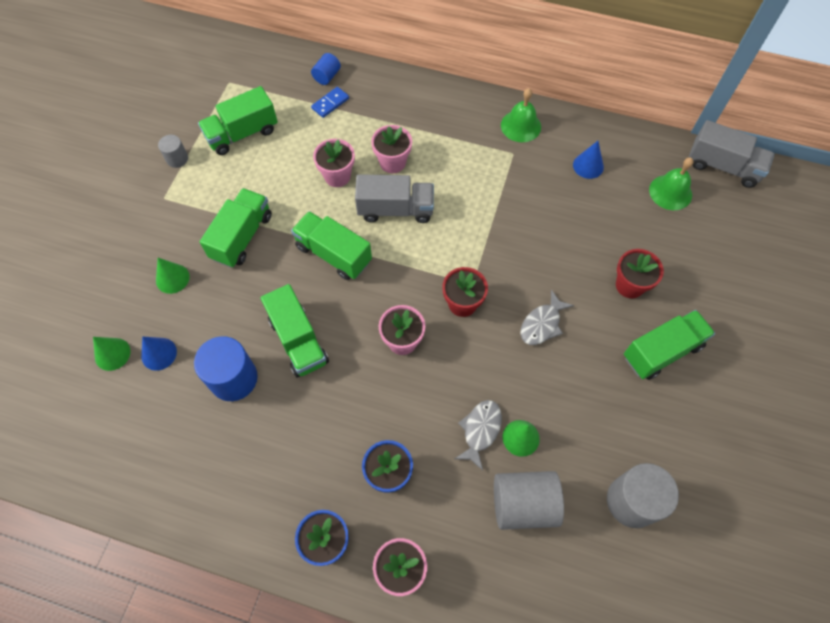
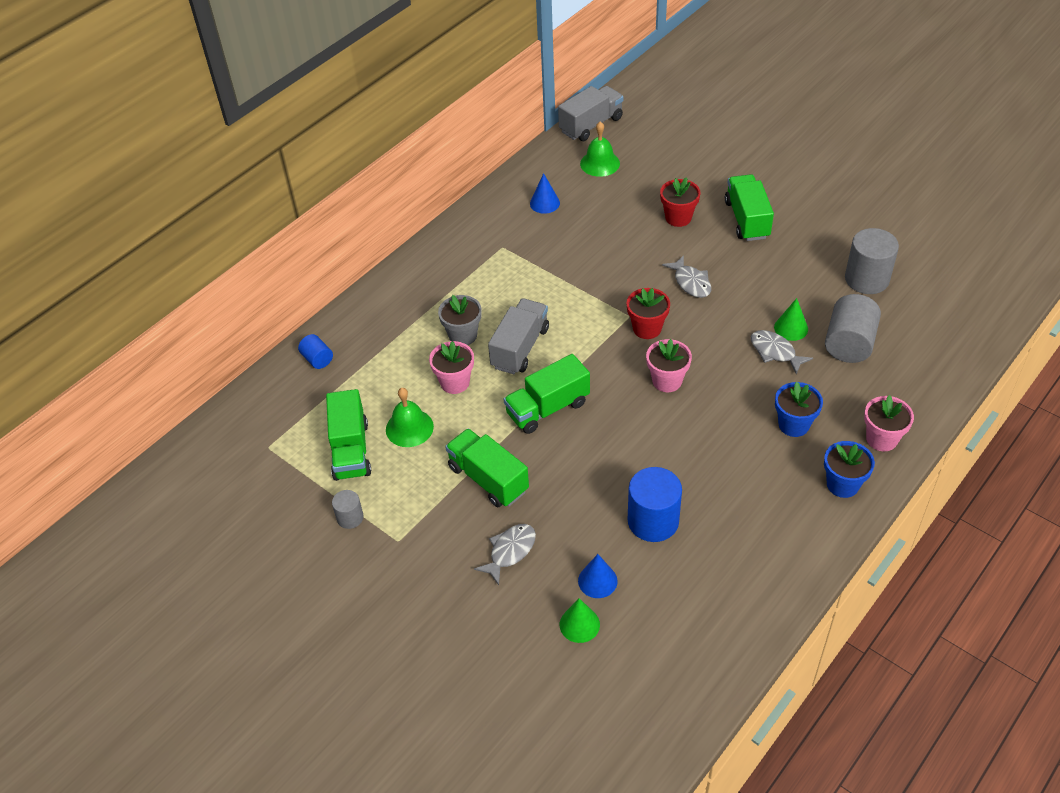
camera: 65 degrees left, 15 degrees down
green cone [156,258,190,294] -> grey fish [474,524,536,585]
green truck [261,284,329,377] -> none
blue domino [311,87,349,118] -> none
pink flower pot [371,125,412,173] -> grey flower pot [438,295,482,345]
green bell [501,88,541,142] -> green bell moved to [386,388,434,447]

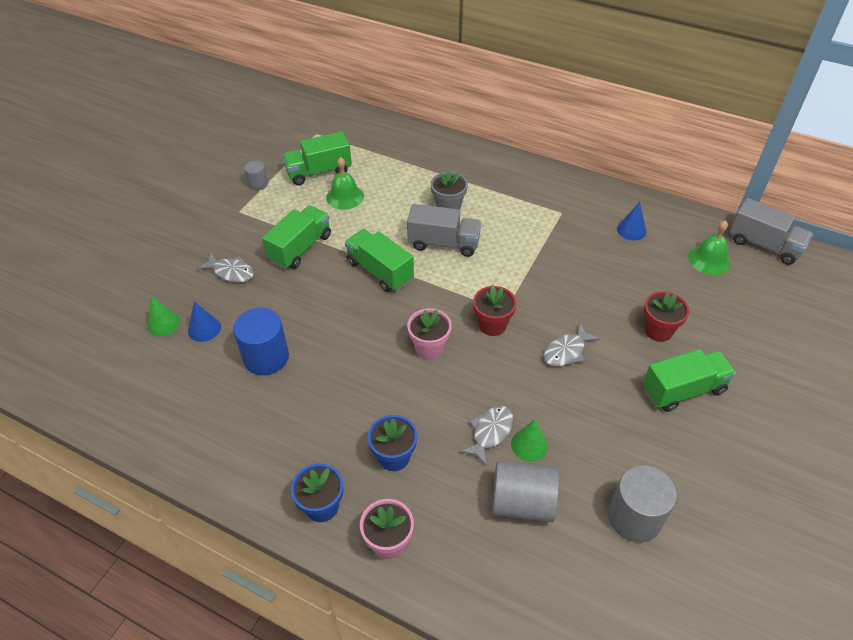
camera: 75 degrees right, 0 degrees up
blue cylinder [298,334,333,369] -> none
pink flower pot [429,341,474,394] -> none

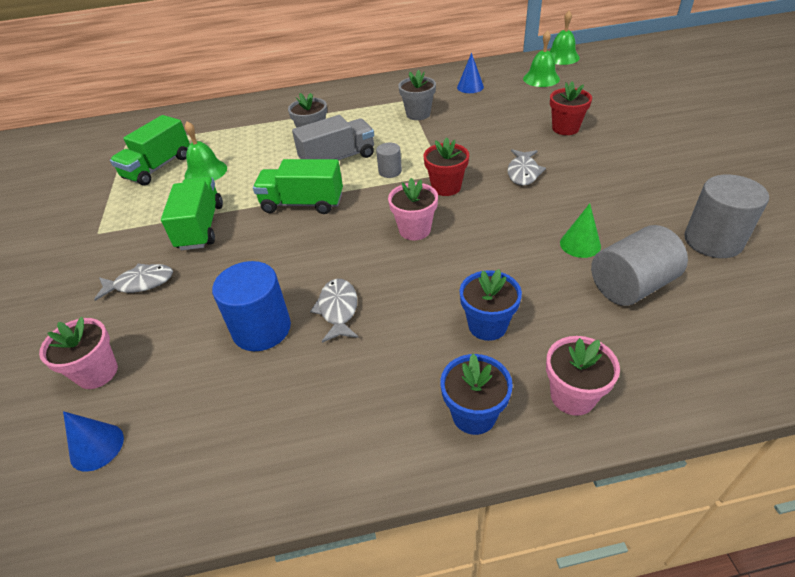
camera: 35 degrees left, 5 degrees down
green cone [147,296,180,336] -> pink flower pot [39,317,118,389]
blue cone [188,301,221,342] -> blue cone moved to [63,411,124,472]
grey cylinder [244,161,268,190] -> grey cylinder moved to [376,143,402,178]
grey fish [460,406,513,466] -> grey fish moved to [310,279,358,343]
green truck [643,349,736,412] -> none
grey truck [730,198,813,265] -> green bell [550,11,580,65]
none -> grey flower pot [398,70,436,120]

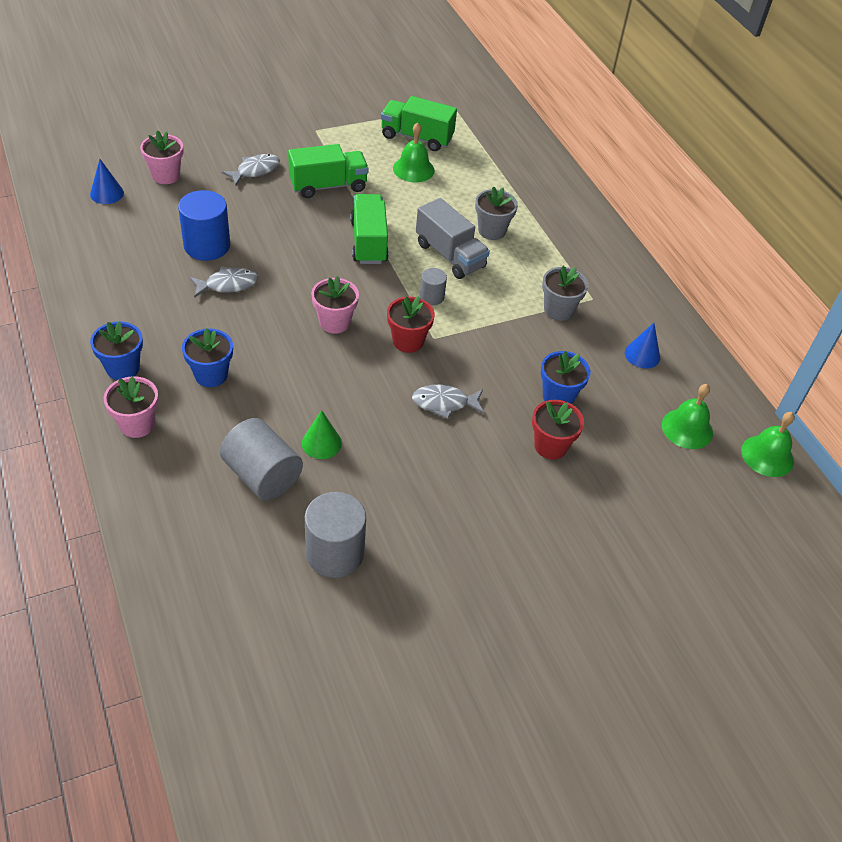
camera: 70 degrees right, 5 degrees up
grey fish [94,263,173,301] -> grey fish turned 105 degrees counterclockwise [221,154,280,186]
none -> blue flower pot [541,351,591,404]

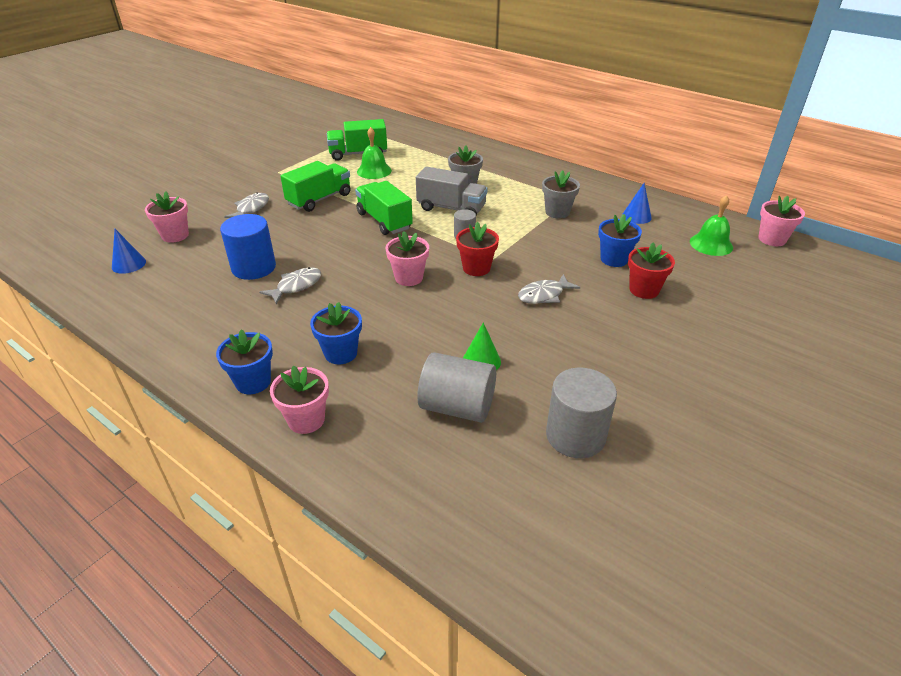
camera: 25 degrees left, 10 degrees down
green bell [741,412,795,477] -> pink flower pot [759,196,805,246]

